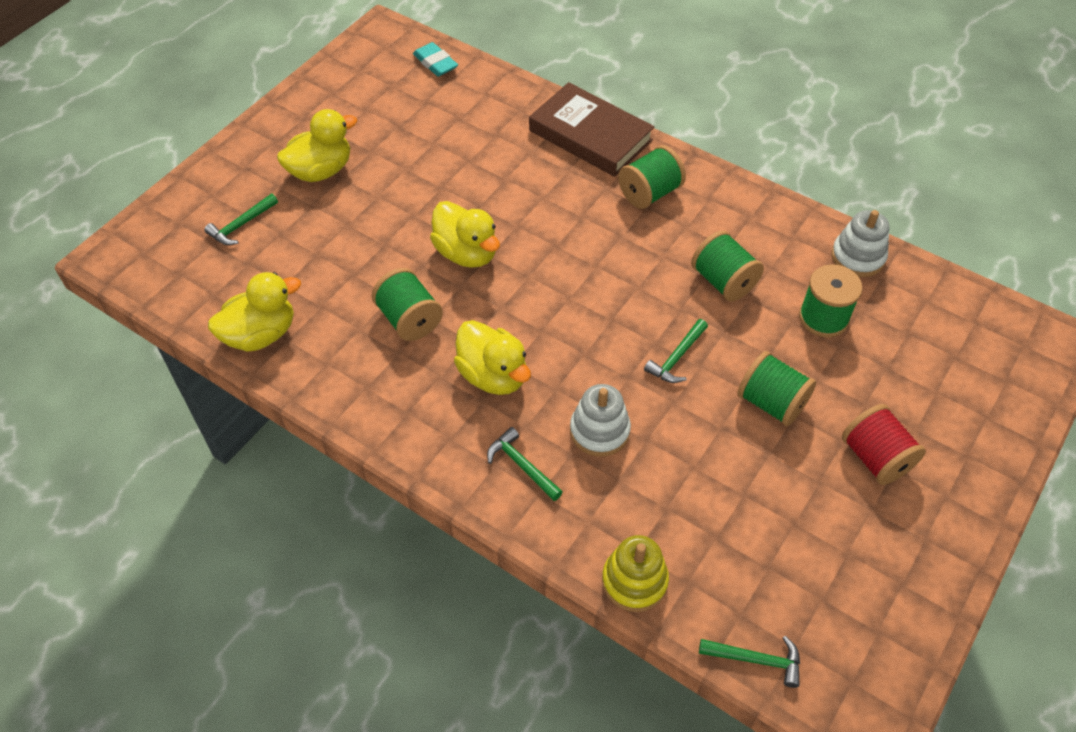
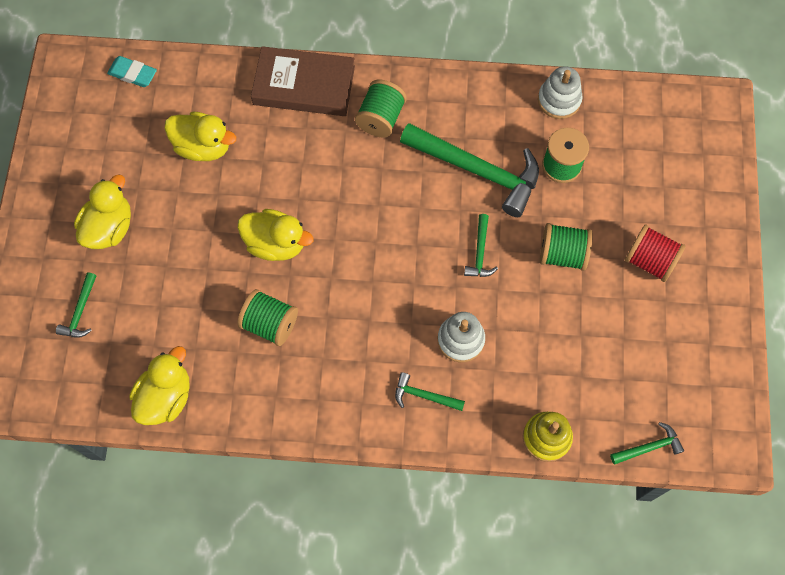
camera: 30 degrees left, 15 degrees up
yellow duck [454,320,531,395] -> yellow duck moved to [164,112,236,161]
green spool [691,231,764,302] -> green hammer [400,123,539,217]

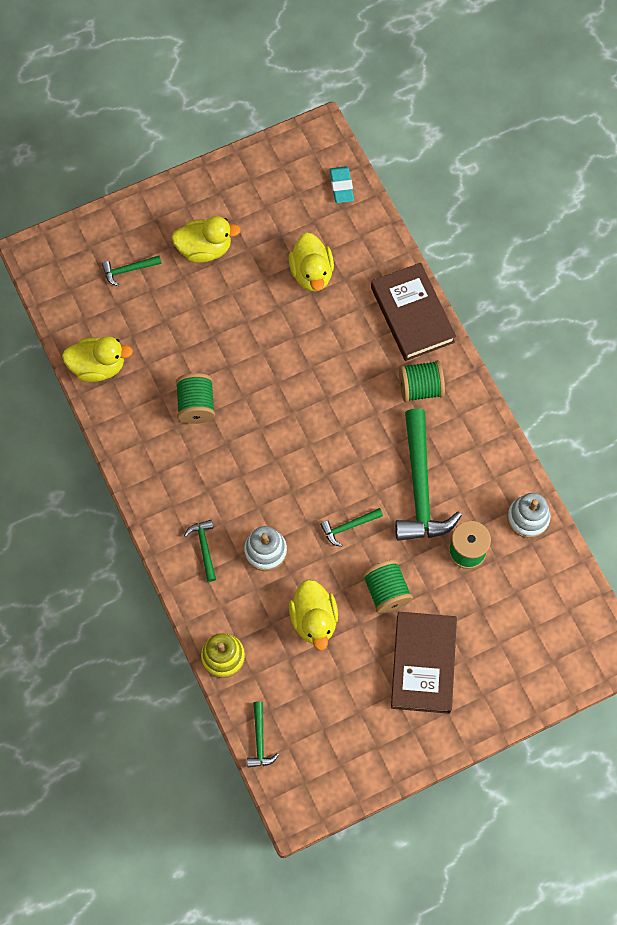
camera: 60 degrees right, 0 degrees up
yellow duck [238,209,314,261] -> yellow duck moved to [289,579,338,651]
green hammer [610,422,684,465] -> green hammer turned 45 degrees clockwise [247,701,279,767]
red spool [625,225,685,282] -> brown book [391,612,457,714]

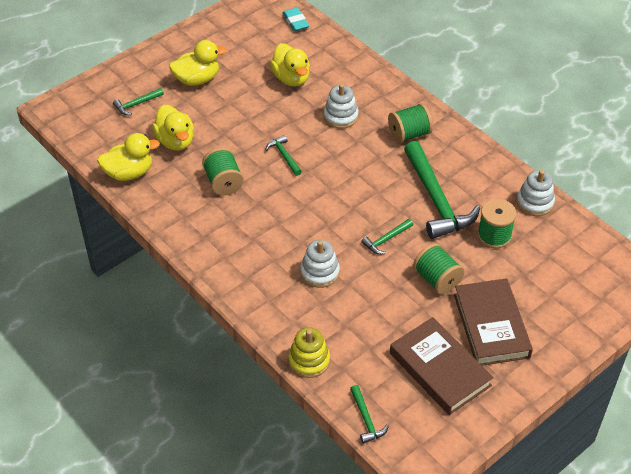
camera: 15 degrees left, 20 degrees down
green hammer [184,520,216,582] -> green hammer moved to [265,135,302,176]
yellow duck [289,579,338,651] -> yellow duck moved to [152,105,194,151]
brown book [371,263,456,361] -> brown book moved to [390,317,494,415]
none -> white stacking toy [324,84,358,129]

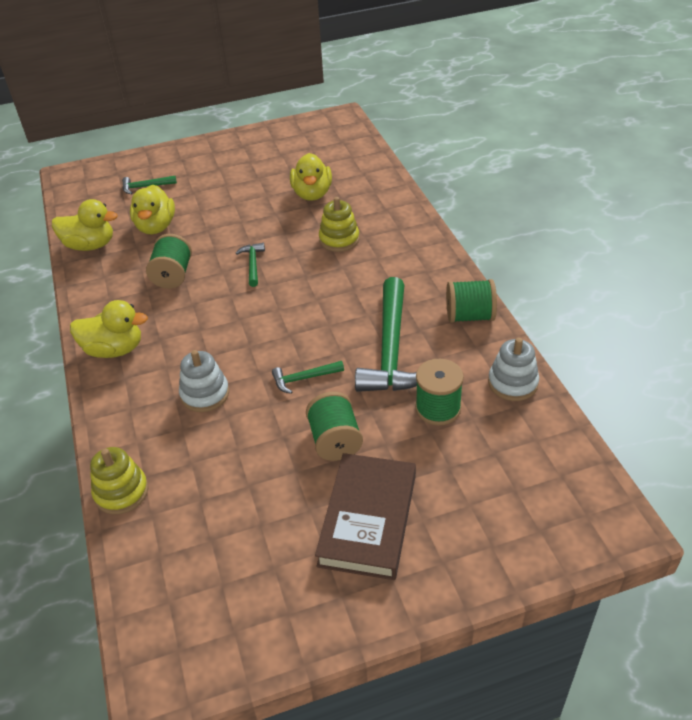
camera: 25 degrees right, 5 degrees down
yellow duck [169,40,226,86] -> yellow duck moved to [70,300,148,358]
turquoise eraser [283,7,309,31] -> none
white stacking toy [324,84,358,129] -> yellow stacking toy [319,197,360,252]
green hammer [350,385,389,444] -> none
green spool [388,103,433,143] -> green spool moved to [446,279,497,323]
brown book [390,317,494,415] -> none

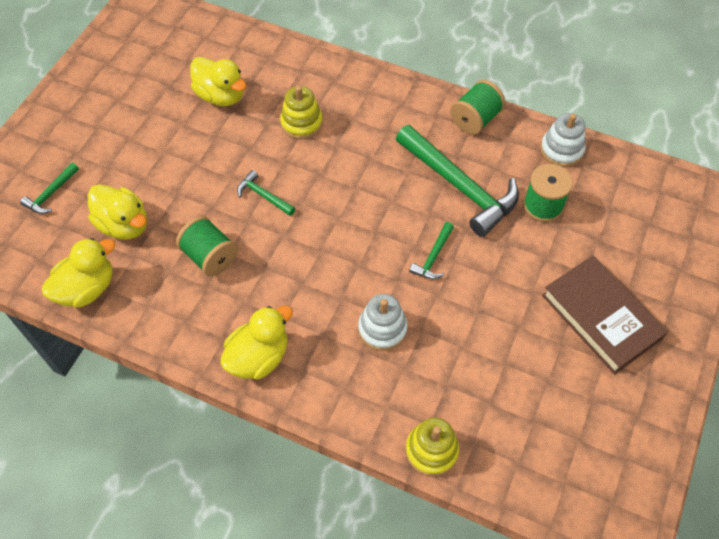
camera: 50 degrees left, 15 degrees up
green spool [306,392,363,461] -> none

